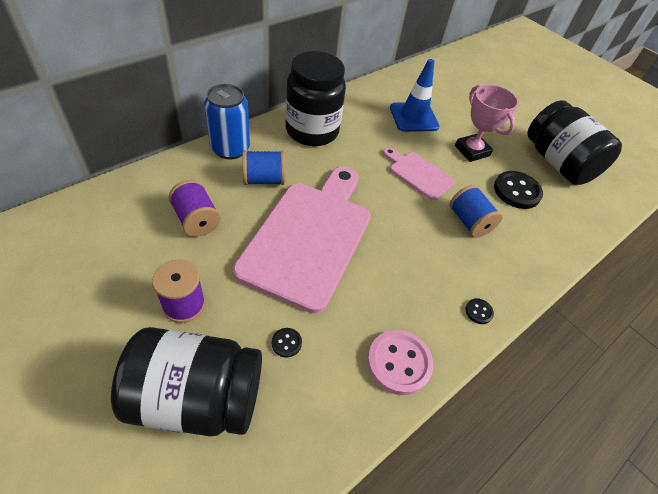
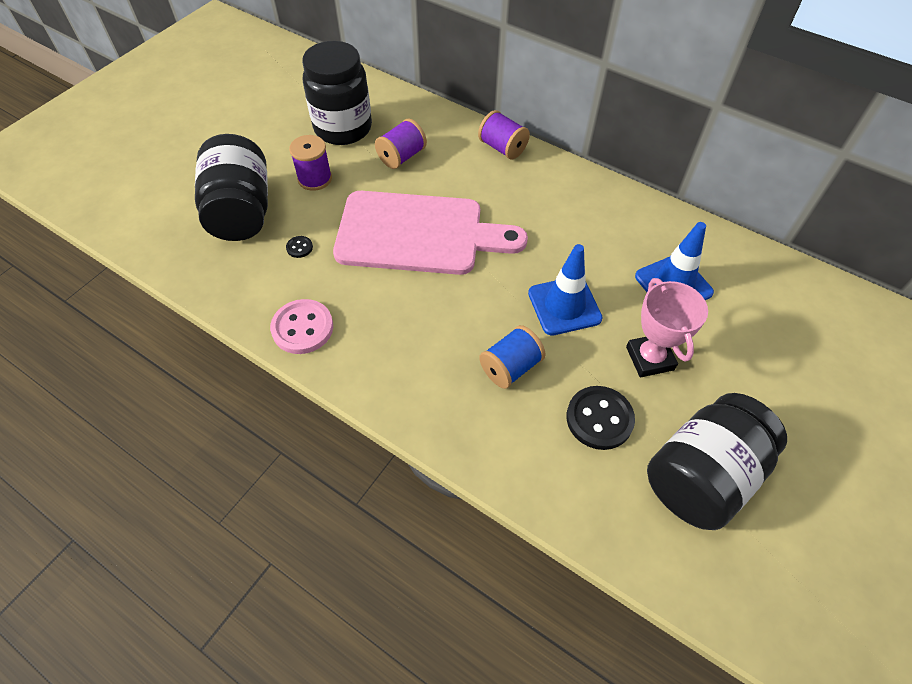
camera: 80 degrees right, 5 degrees up
blue can [204,84,250,159] -> purple spool [478,110,530,160]
blue spool [242,150,285,185] -> none
black jar [285,51,346,146] -> black jar moved to [302,41,372,145]
pink cutting board [383,147,455,200] -> blue traffic cone [528,244,603,336]
pink trophy [455,84,519,162] -> pink trophy turned 60 degrees counterclockwise [626,278,708,377]
black button [465,298,494,324] -> none

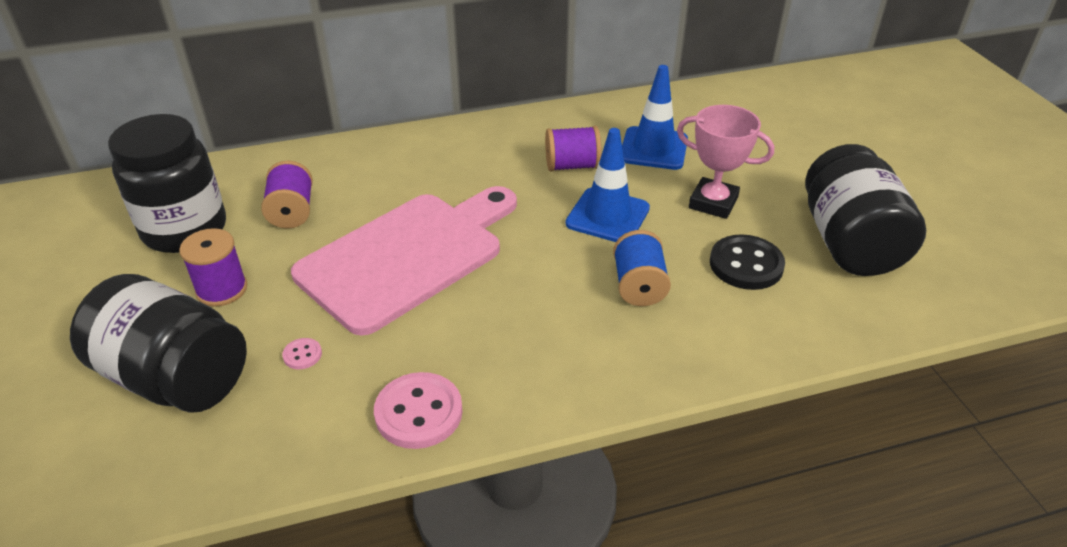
camera: 50 degrees left, 15 degrees down
black button [286,236,313,258] -> pink button [282,338,322,369]
purple spool [478,110,530,160] -> purple spool moved to [545,126,602,172]

